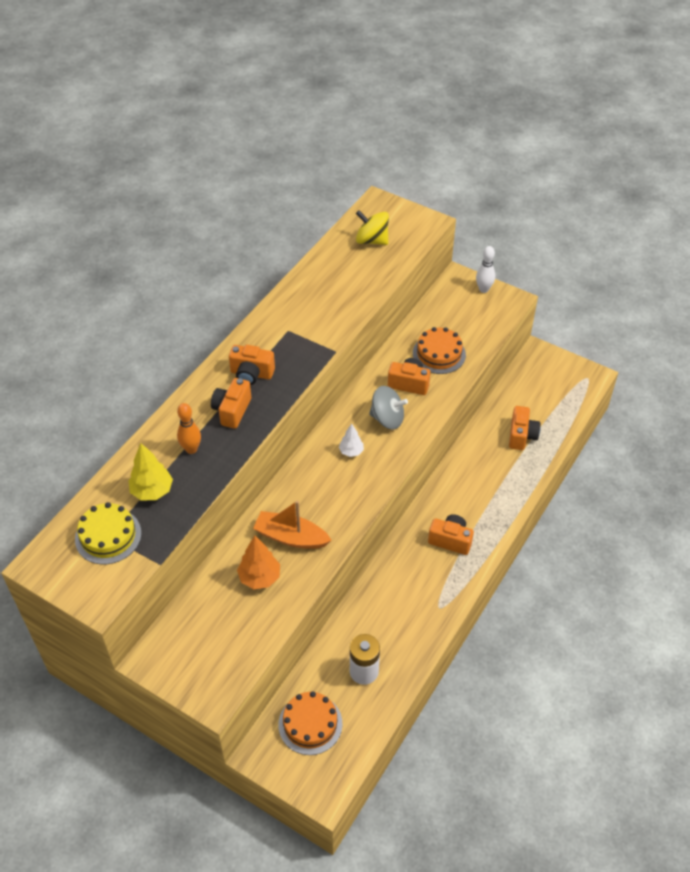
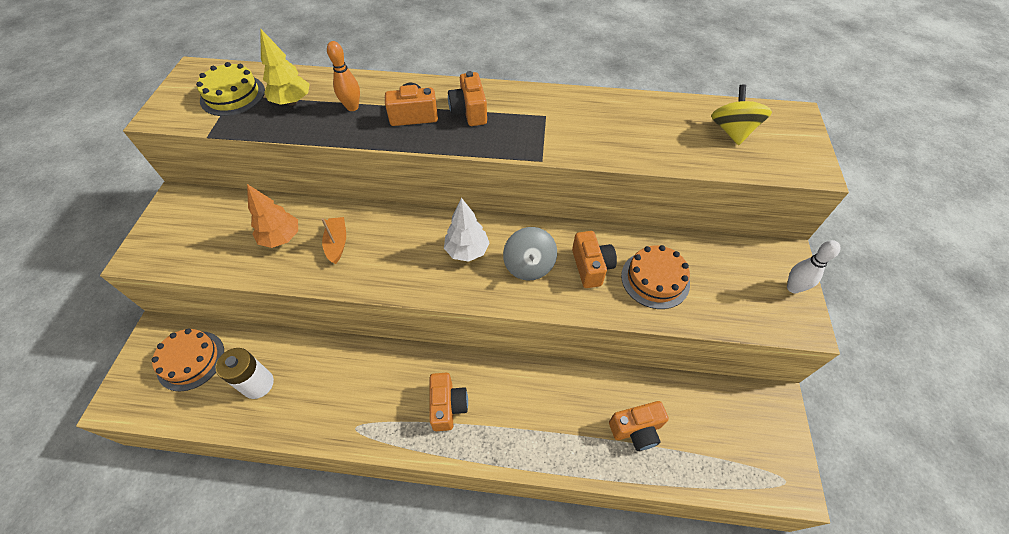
camera: 65 degrees right, 5 degrees up
orange boat [253,500,332,549] -> orange boat [321,217,346,264], size x0.67
white tree [339,424,364,457] -> white tree [444,198,490,262], size x1.57

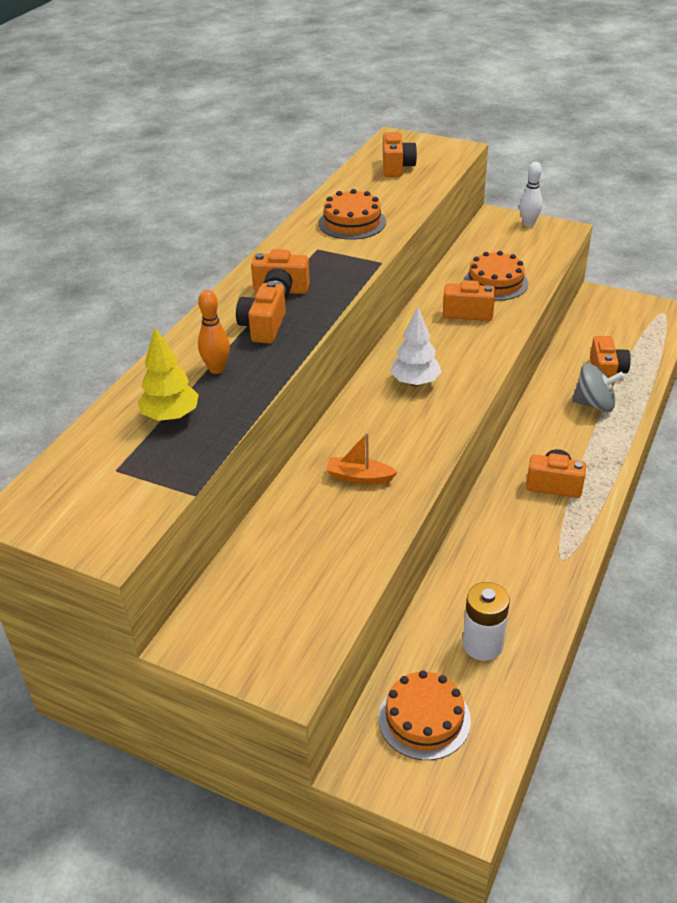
camera: 70 degrees left, 15 degrees down
yellow cake [196,62,265,116] -> none
orange tree [247,184,298,248] -> none
grey spinning top [503,227,557,281] -> grey spinning top moved to [572,363,624,412]
yellow spinning top [711,84,772,145] -> orange camera [383,132,417,177]
none -> orange cake [319,189,386,240]

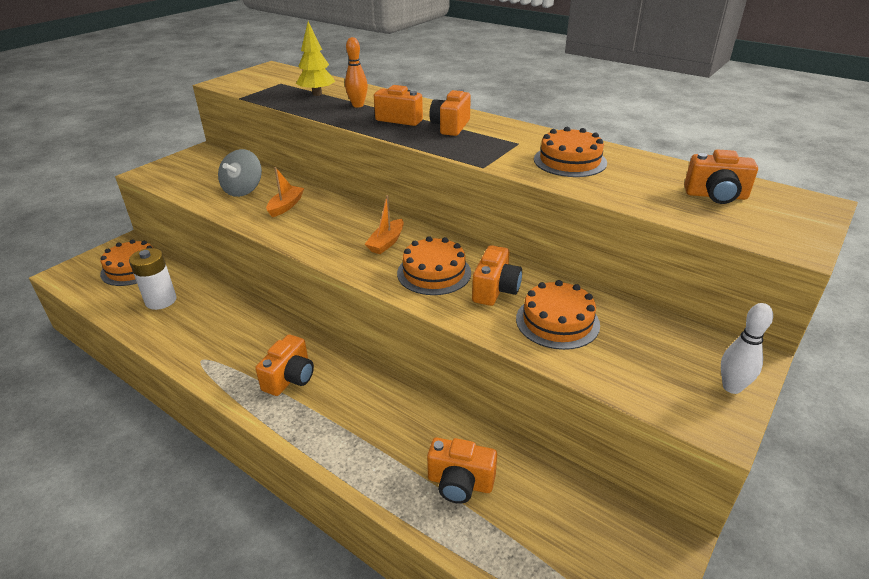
camera: 100 degrees right, 5 degrees down
white tree [390,306,442,386] -> orange boat [365,195,404,254]
grey spinning top [572,363,624,412] -> grey spinning top moved to [218,149,262,197]
none -> orange cake [397,236,471,295]

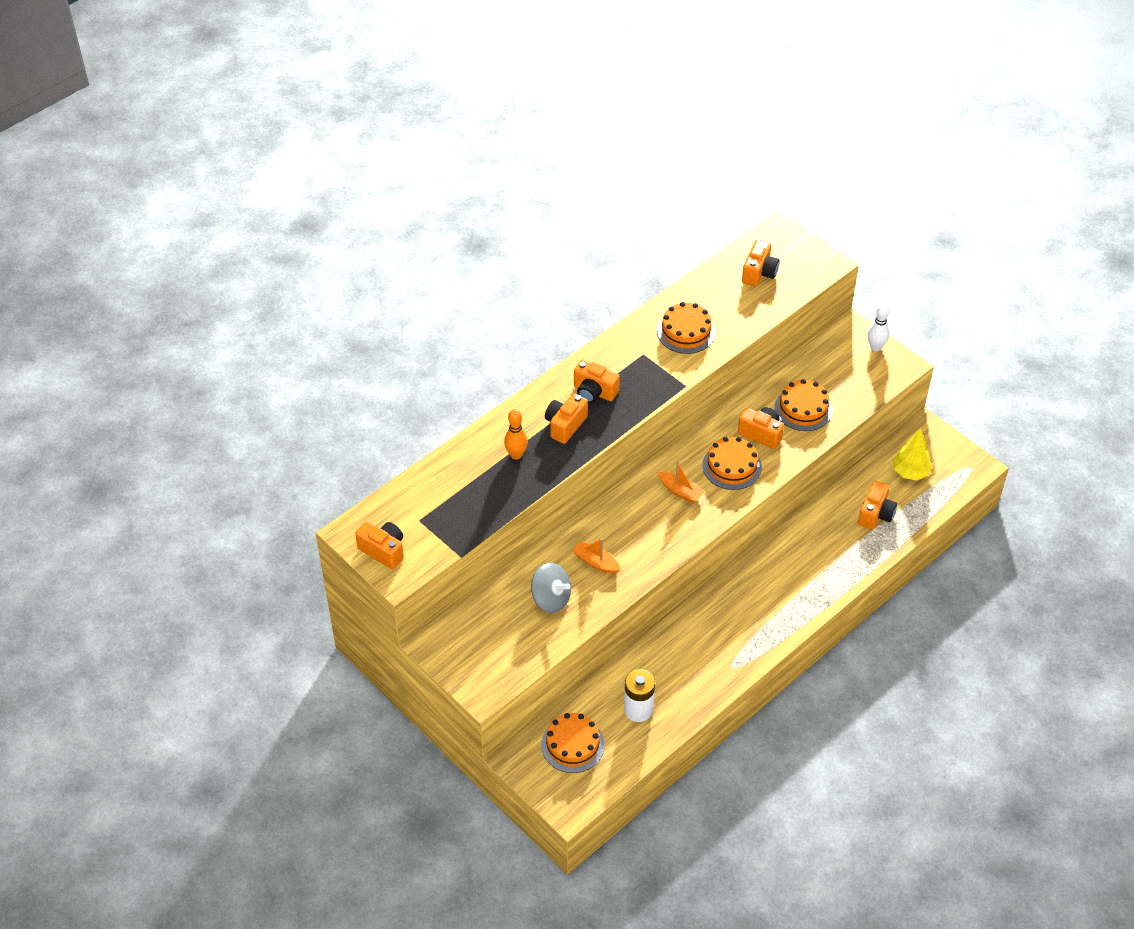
camera: 80 degrees left, 15 degrees up
orange camera [255,334,314,396] -> orange camera moved to [355,522,404,569]
yellow tree [296,21,335,96] -> yellow tree moved to [893,428,932,480]

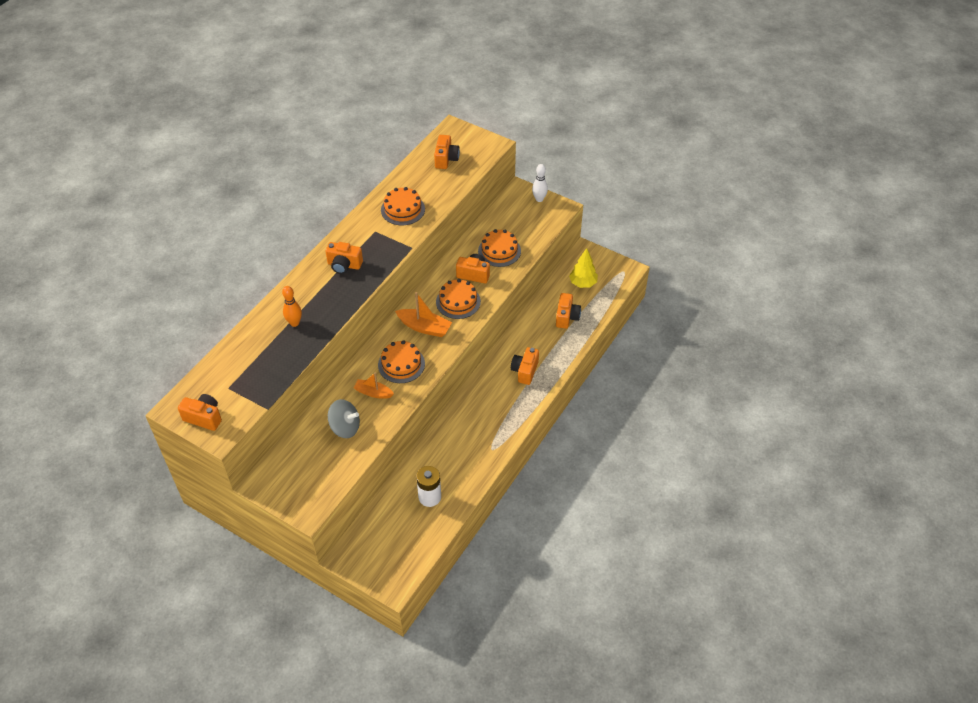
camera: 15 degrees left, 0 degrees up
orange cake [541,713,605,773] -> orange cake moved to [378,340,425,383]
orange camera [545,393,588,444] -> orange camera moved to [511,347,539,385]
orange boat [658,461,704,503] -> orange boat [395,292,452,337], size x1.50

